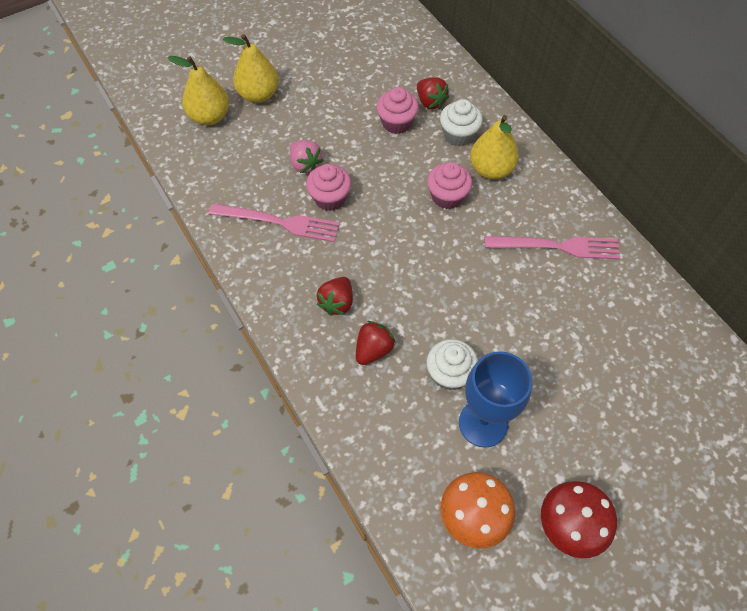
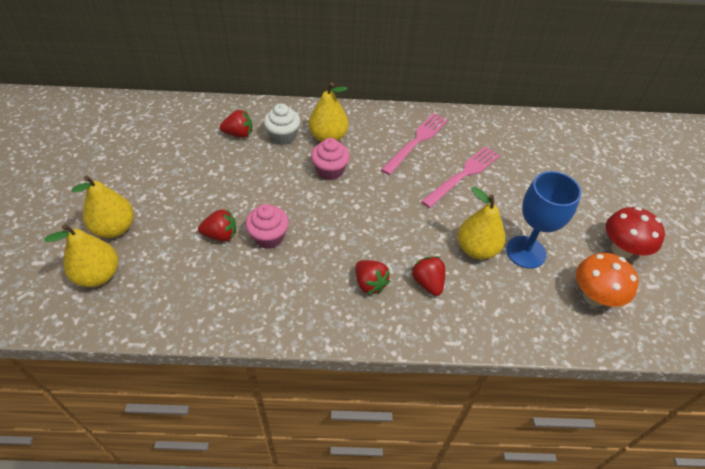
camera: 60 degrees left, 10 degrees down
pink fork [209,203,340,242] -> pink fork moved to [421,146,500,208]
pink strawberry [290,140,323,173] -> red strawberry [198,209,236,242]
pink cupcake [376,87,419,134] -> none
white cupcake [427,339,478,390] -> yellow pear [458,187,505,259]

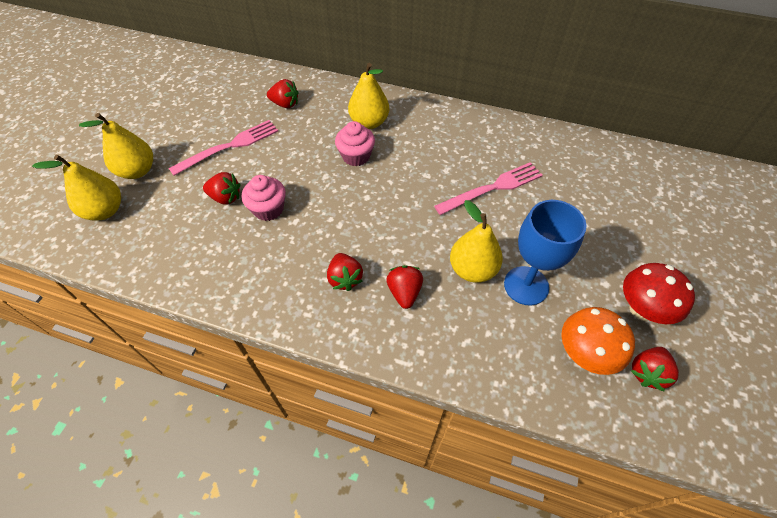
camera: 20 degrees right, 5 degrees up
white cupcake [264,103,300,145] -> none
pink fork [381,113,448,175] -> pink fork moved to [169,120,278,176]
none -> red strawberry [631,347,679,391]

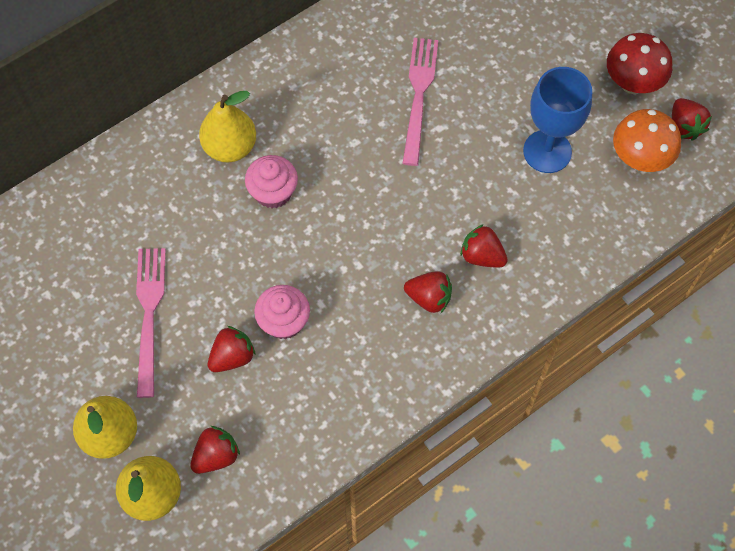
camera: 55 degrees left, 10 degrees up
red strawberry [267,79,299,108] -> red strawberry moved to [190,426,240,474]
yellow pear [450,200,503,283] -> none

